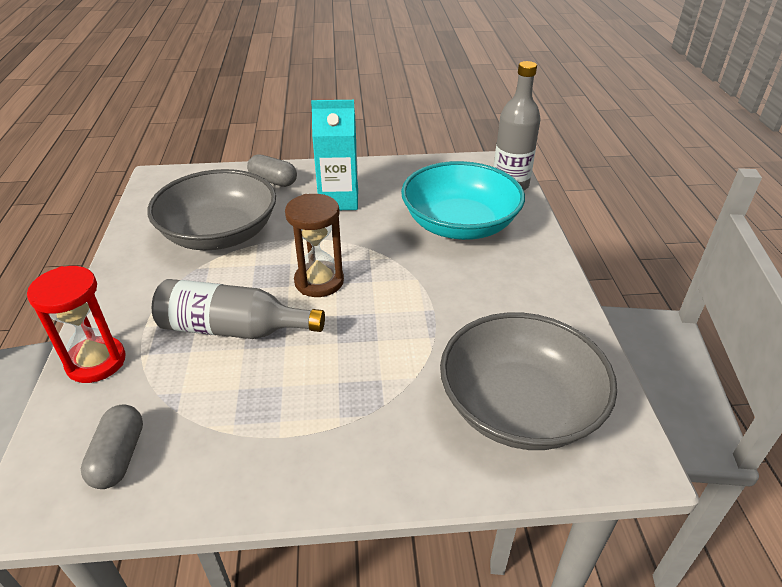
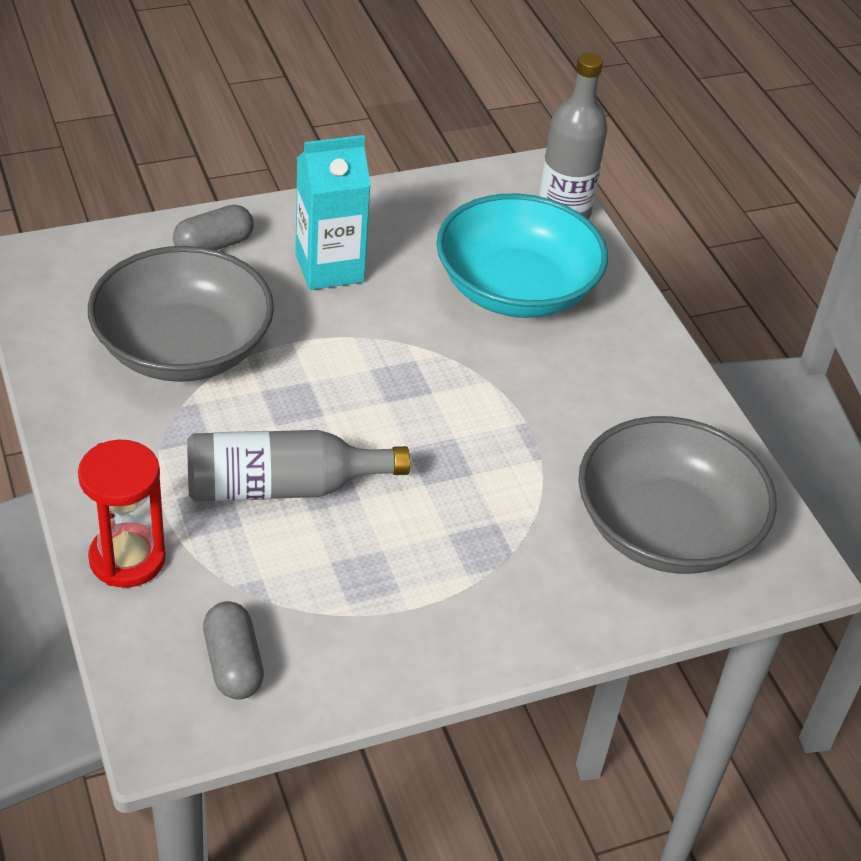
camera: 20 degrees left, 5 degrees up
grey capsule [247,154,297,187] -> grey capsule turned 45 degrees counterclockwise [173,205,254,250]
brown hourglass [285,194,344,297] -> none

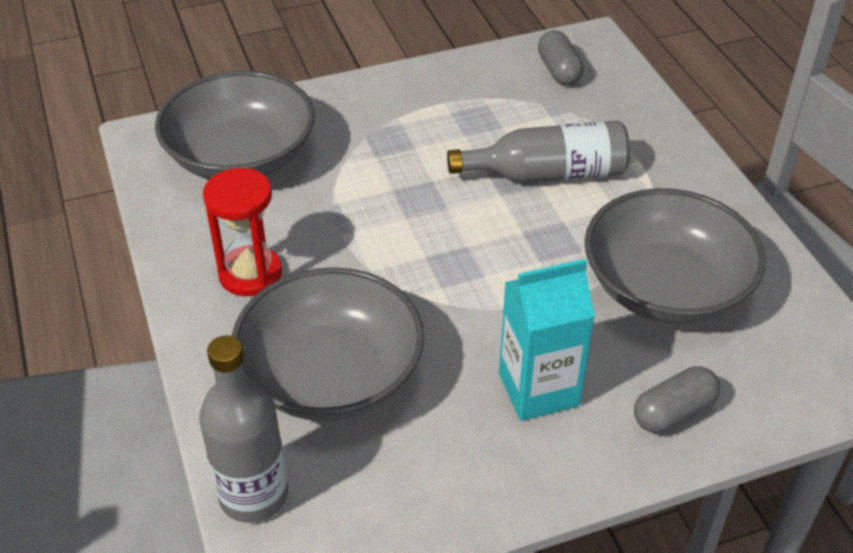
camera: 175 degrees left, 0 degrees up
red hourglass [78,440,166,588] -> red hourglass moved to [203,168,282,296]
turquoise bowl [436,194,608,318] -> grey bowl [231,267,424,421]

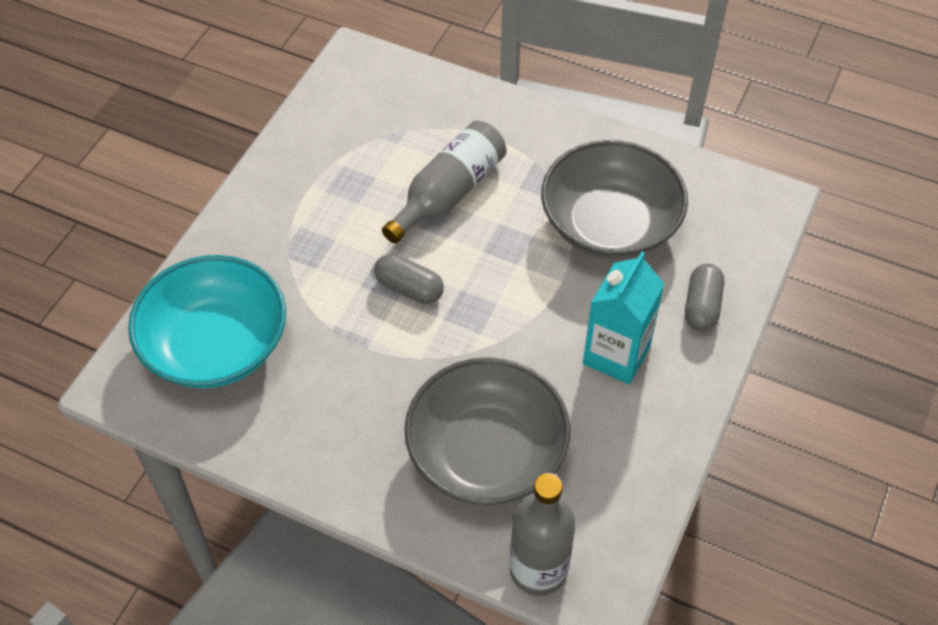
camera: 45 degrees left, 10 degrees up
grey bowl [155,71,314,179] -> turquoise bowl [128,255,286,388]
red hourglass [203,168,282,296] -> none
grey capsule [538,30,584,86] -> grey capsule moved to [375,254,444,304]

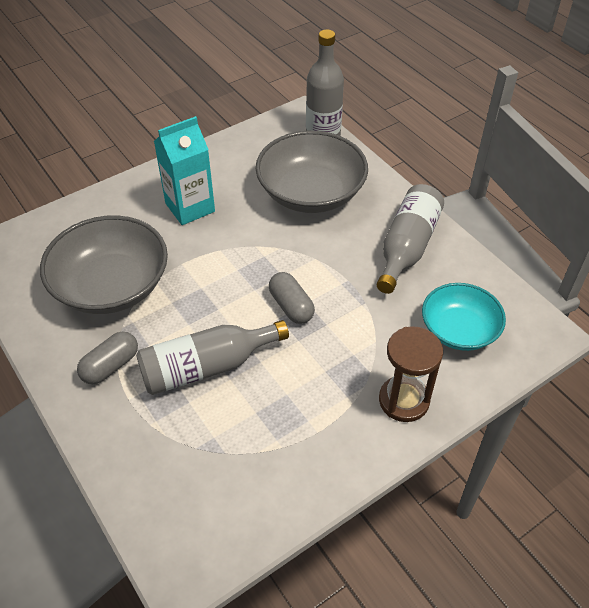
camera: 150 degrees left, 5 degrees down
turquoise bowl [128,255,286,388] -> turquoise bowl [422,283,506,351], size x0.64
grey capsule [685,264,724,331] -> grey capsule moved to [77,332,138,384]
none -> grey bottle [377,184,444,294]
none -> brown hourglass [379,326,443,422]

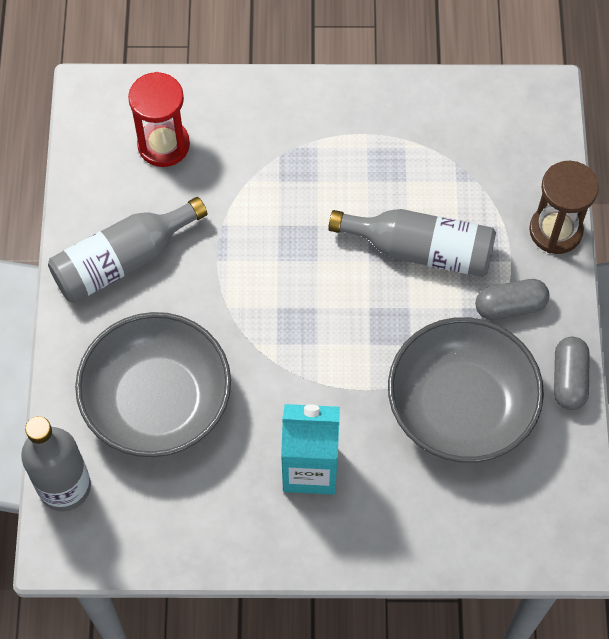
camera: 145 degrees left, 15 degrees up
grey capsule [269,272,315,324] -> grey capsule moved to [554,337,590,410]
brown hourglass [379,326,443,422] -> brown hourglass moved to [529,161,599,254]
turquoise bowl [422,283,506,351] -> red hourglass [128,72,190,167]

